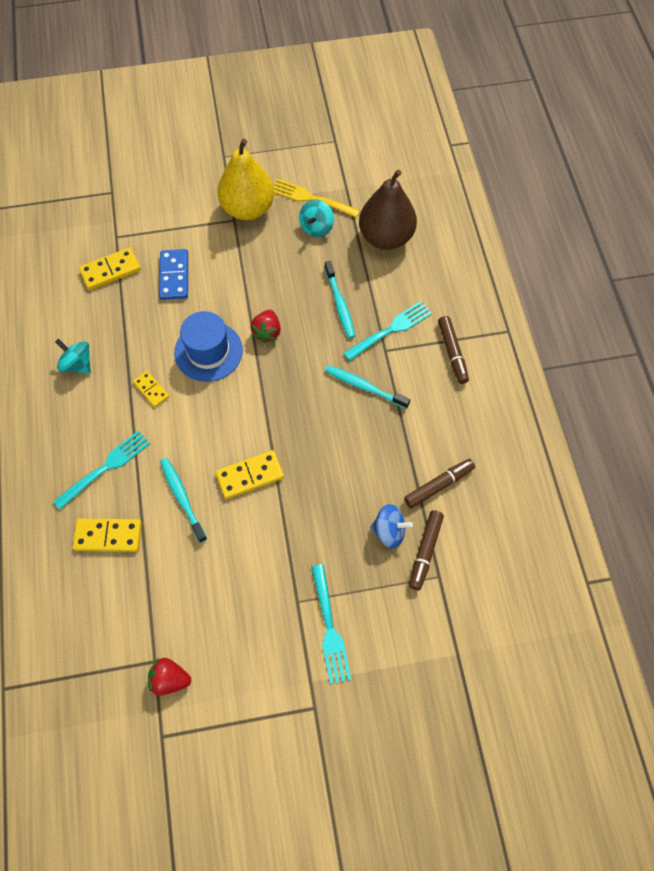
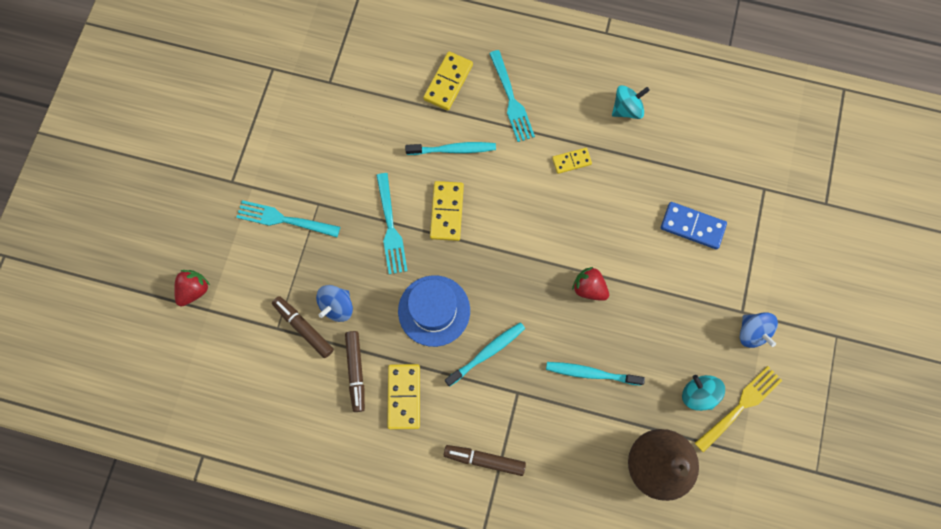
camera: 115 degrees right, 10 degrees up
yellow domino [79,247,141,290] -> yellow domino moved to [387,364,420,430]
red strawberry [148,658,191,696] -> red strawberry moved to [174,270,210,306]
blue hat [174,311,243,382] -> blue hat moved to [398,275,470,347]
yellow pear [217,139,275,220] -> blue spinning top [740,312,778,348]
turquoise fork [343,301,432,361] -> turquoise fork moved to [376,173,408,274]

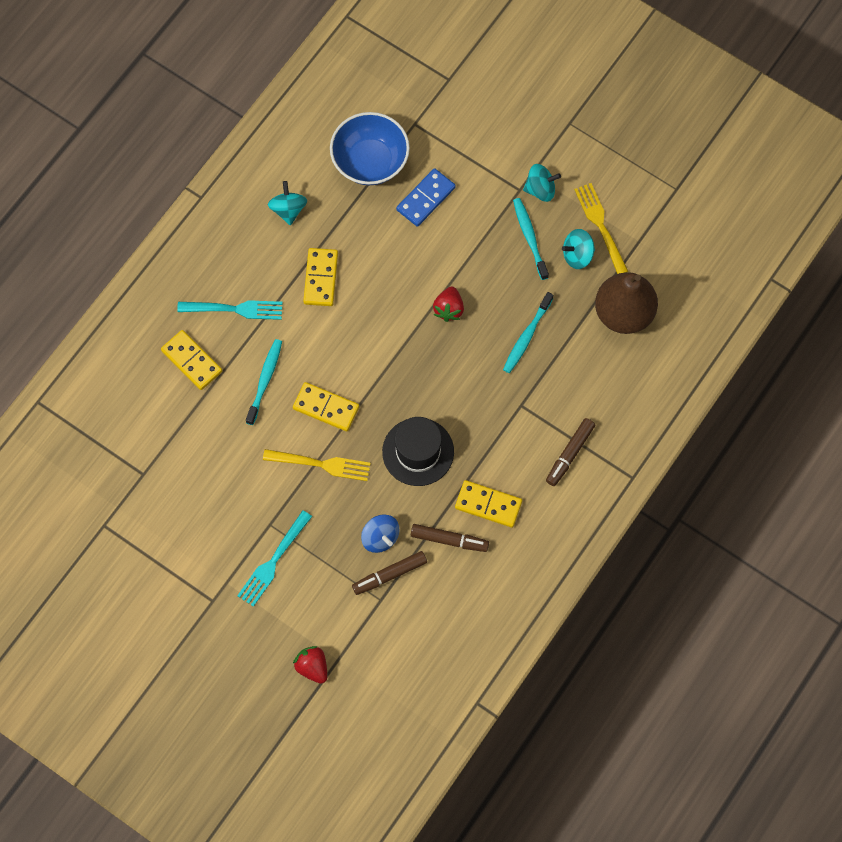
camera: 70 degrees left, 5 degrees down
turquoise fork [376,173,408,274] -> yellow fork [263,449,371,481]
blue hat [398,275,470,347] -> black hat [382,417,454,486]
turquoise toothbrush [445,322,525,387] -> turquoise toothbrush moved to [513,198,549,280]
yellow domino [552,148,592,174] -> yellow domino [303,248,338,306], size x1.61
red strawberry [572,267,609,301] -> red strawberry turned 45 degrees counterclockwise [433,286,464,322]
blue spinning top [740,312,778,348] -> turquoise spinning top [523,164,561,202]
none -> blue bowl [330,112,410,185]

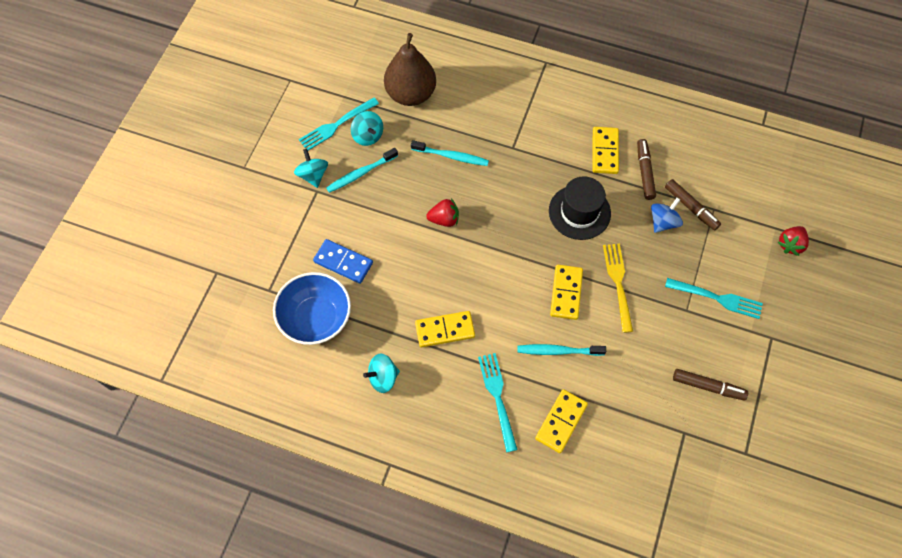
camera: 105 degrees left, 5 degrees down
brown marker [546,418,595,486] -> brown marker moved to [673,369,748,400]
yellow fork [574,183,628,274] -> turquoise fork [299,97,379,151]

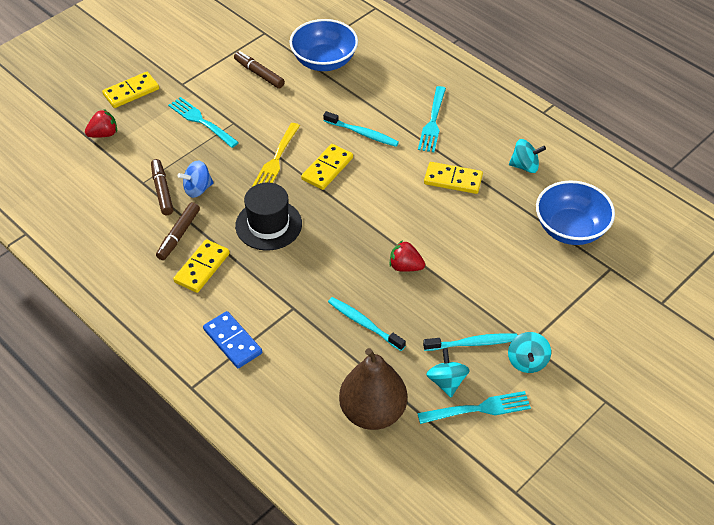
camera: 155 degrees left, 15 degrees down
blue domino [313,239,373,284] -> blue domino moved to [203,311,262,368]
yellow domino [535,389,588,453] -> yellow domino moved to [102,72,159,108]
none -> blue bowl [290,19,358,71]

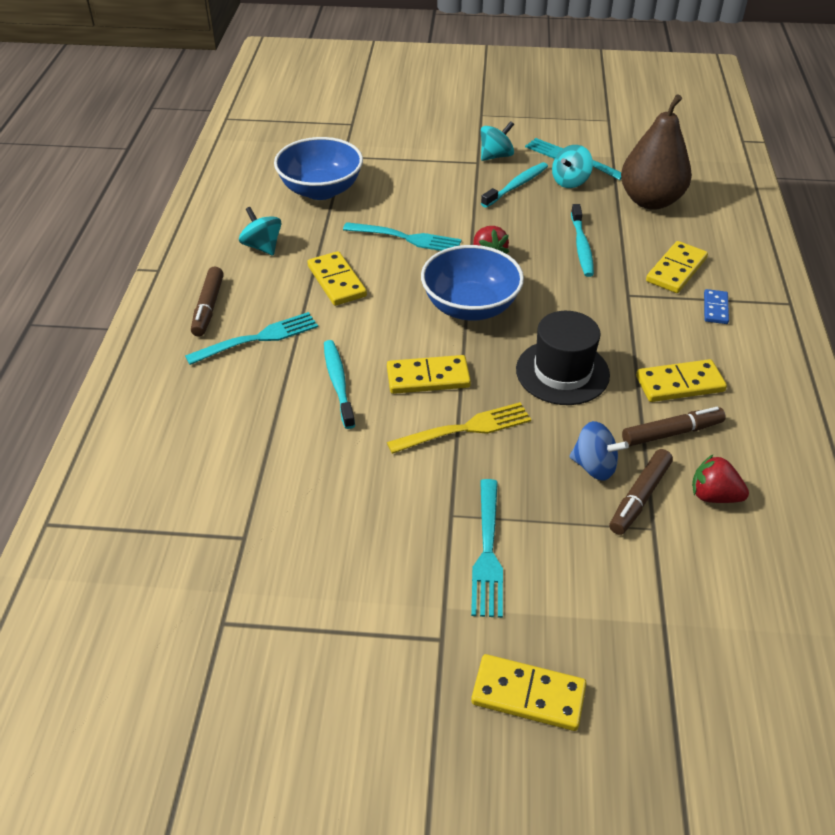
camera: 130 degrees left, 5 degrees down
red strawberry [85,109,117,138] -> red strawberry moved to [692,454,749,503]
blue domino [203,311,262,368] -> blue domino [704,289,729,324], size x0.62
brown marker [234,51,285,88] -> brown marker moved to [191,267,224,337]
blue bowl [290,19,358,71] -> blue bowl moved to [421,245,524,321]
turquoise toothbrush [423,333,518,351] -> turquoise toothbrush turned 90 degrees clockwise [481,162,548,208]
none -> turquoise fork [343,222,461,251]
none -> yellow domino [646,241,708,293]

